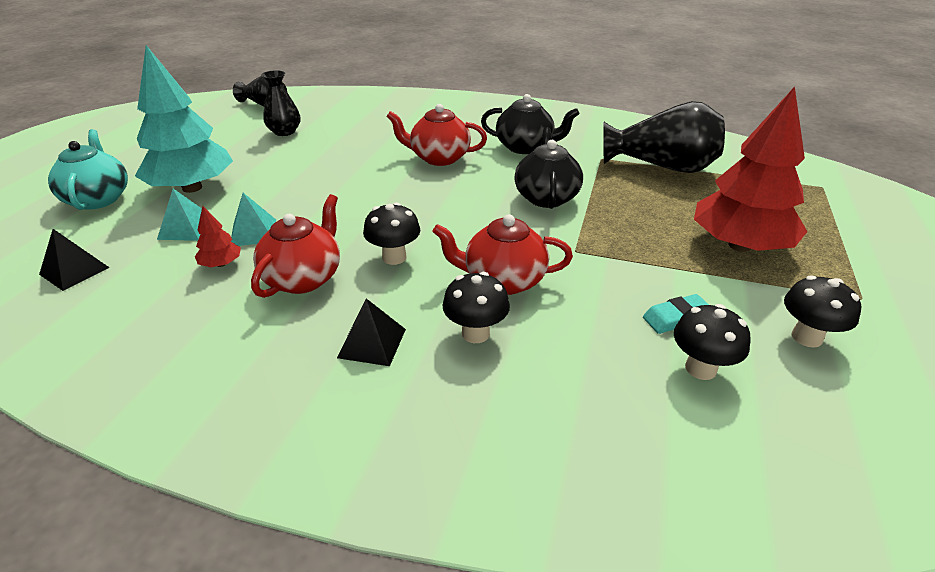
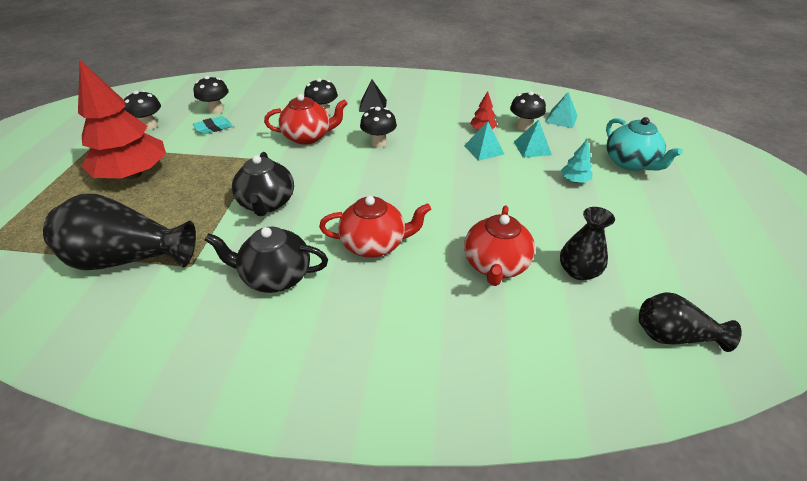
camera: 170 degrees right, 5 degrees up
black pyramid [39,229,110,291] -> turquoise pyramid [545,92,577,128]
turquoise tree [135,45,233,193] -> turquoise tree [561,139,593,183], size x0.41
red teapot [251,194,340,298] -> red teapot moved to [464,206,535,286]
none -> black mushroom [510,92,546,131]

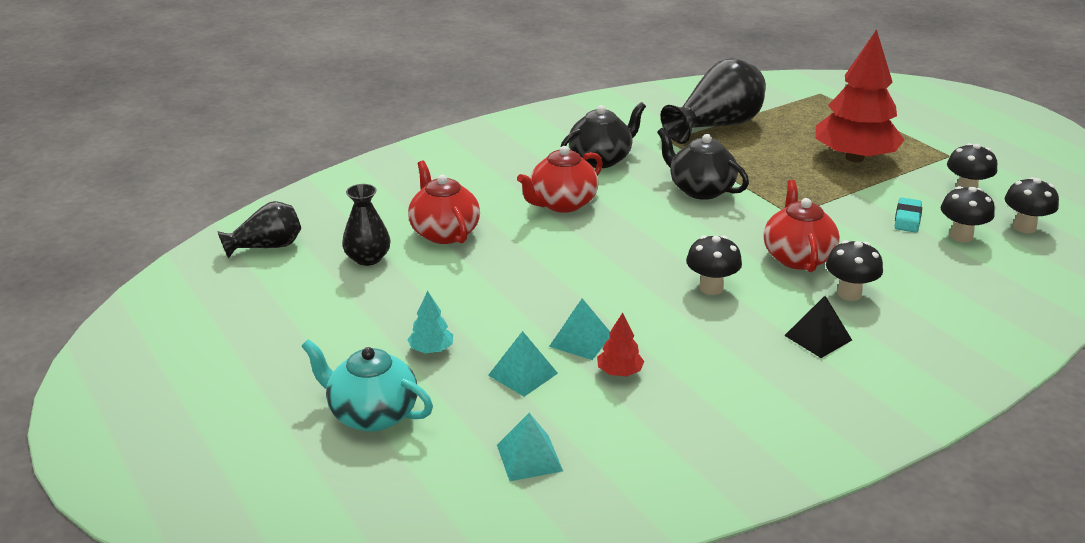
camera: 140 degrees right, 10 degrees down
red teapot [264,94,347,145] -> red teapot turned 135 degrees clockwise [764,180,840,272]
black mushroom [510,92,546,131] -> black mushroom moved to [1004,177,1059,233]

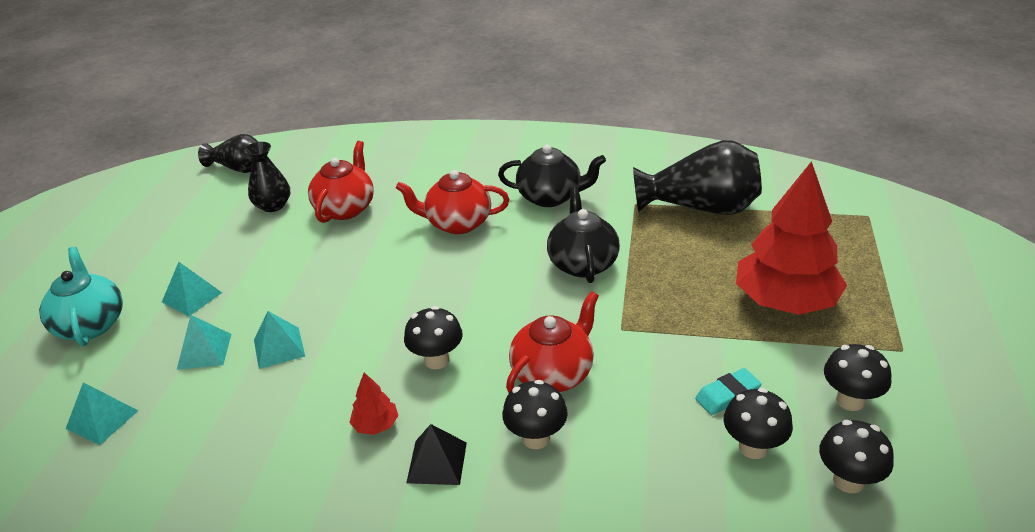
camera: 45 degrees right, 5 degrees up
turquoise tree [407,291,453,353] -> turquoise pyramid [162,262,222,316]
red tree [597,313,645,377] -> red tree moved to [349,373,398,435]

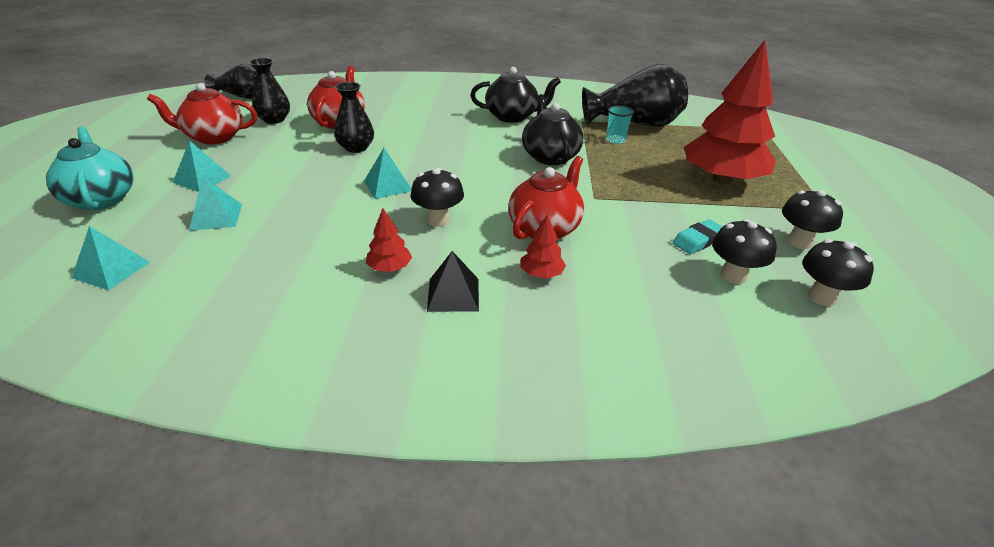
camera: 10 degrees left, 0 degrees up
turquoise pyramid [254,311,305,369] -> turquoise pyramid moved to [364,148,411,199]
red teapot [396,170,509,234] -> red teapot moved to [147,83,257,144]
black mushroom [502,380,568,449] -> red tree [520,214,566,279]
none -> black vase [334,82,374,153]
none -> turquoise cup [606,105,634,144]

